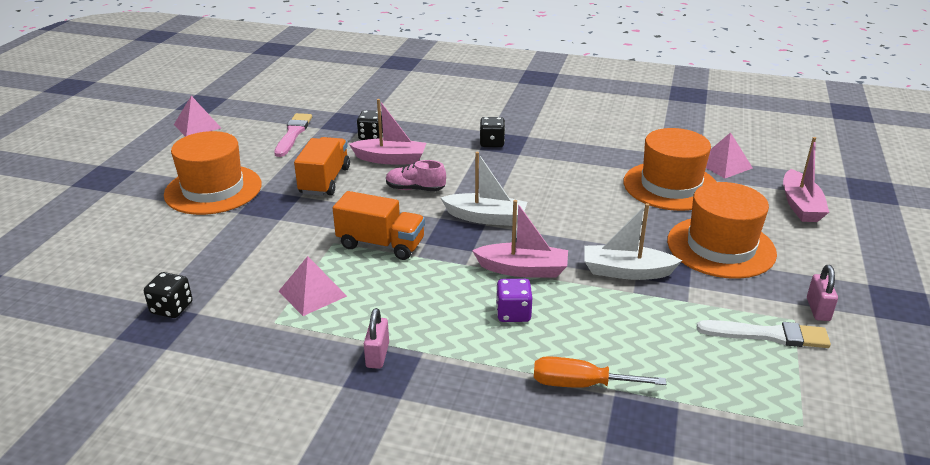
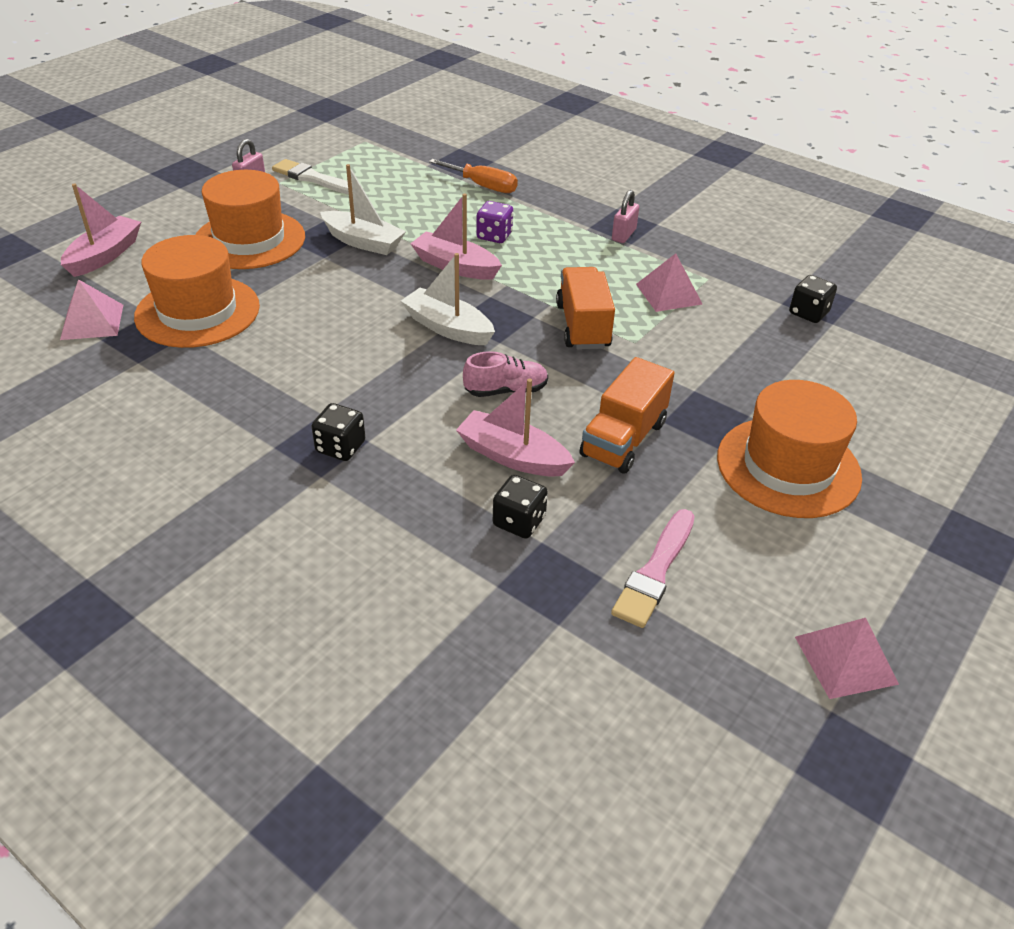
camera: 160 degrees left, 10 degrees up
orange truck [333,191,425,260] -> orange truck turned 45 degrees clockwise [556,267,615,349]
pink shoe [386,160,446,191] -> pink shoe turned 45 degrees counterclockwise [463,351,548,397]

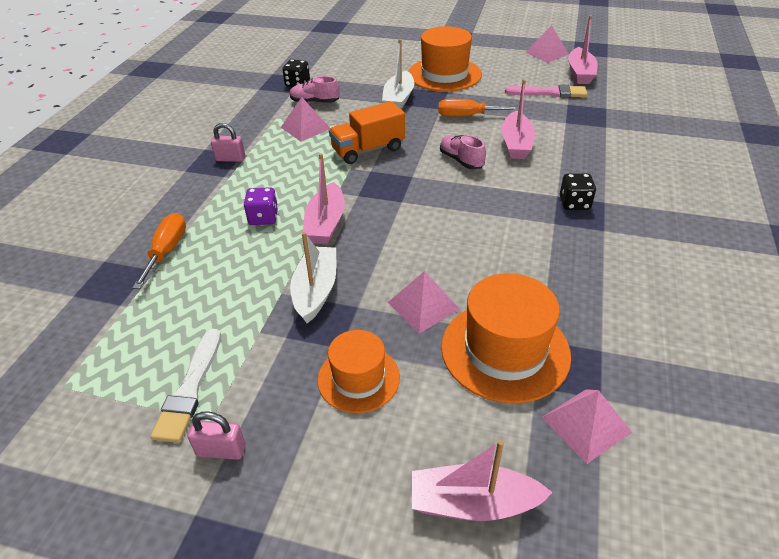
camera: 110 degrees left, 0 degrees up
orange hat [195,170,305,269] -> orange hat [317,330,400,413], size x0.62
white boat [401,253,495,345] -> white boat moved to [382,39,414,109]
black dice [493,475,548,539] -> none
orange truck [580,357,674,474] -> orange screwdriver [438,99,519,117]
none -> pink shoe [290,76,340,103]
none -> pink pyramid [388,271,460,333]
none -> pink boat [568,15,598,84]

